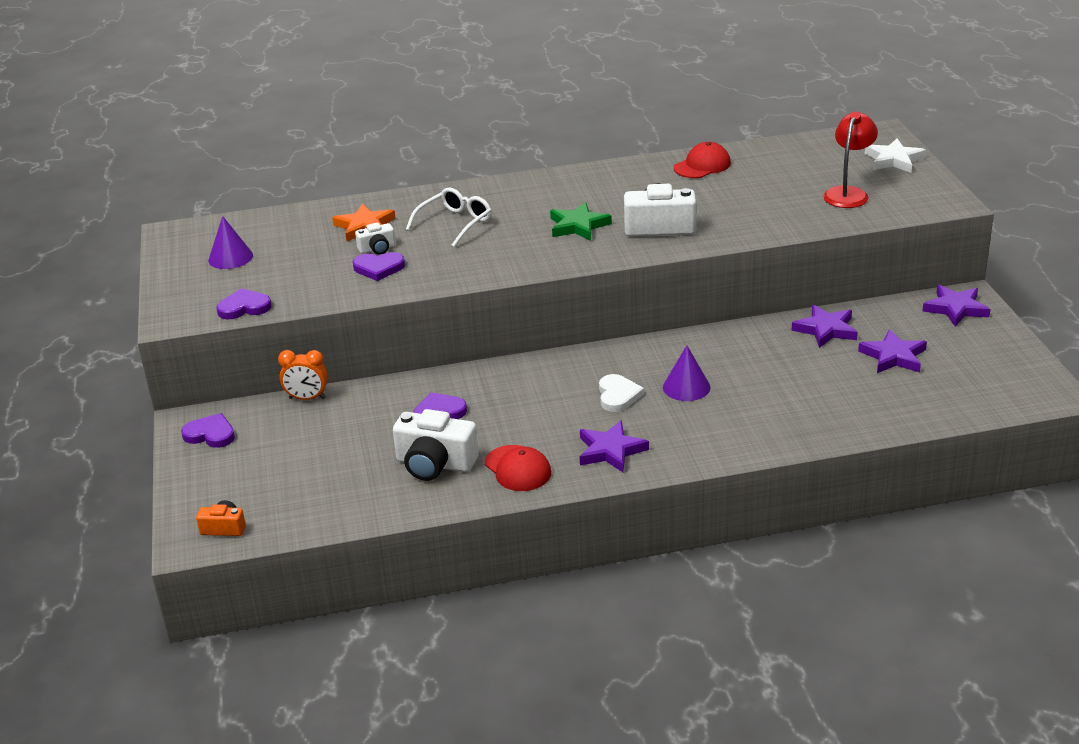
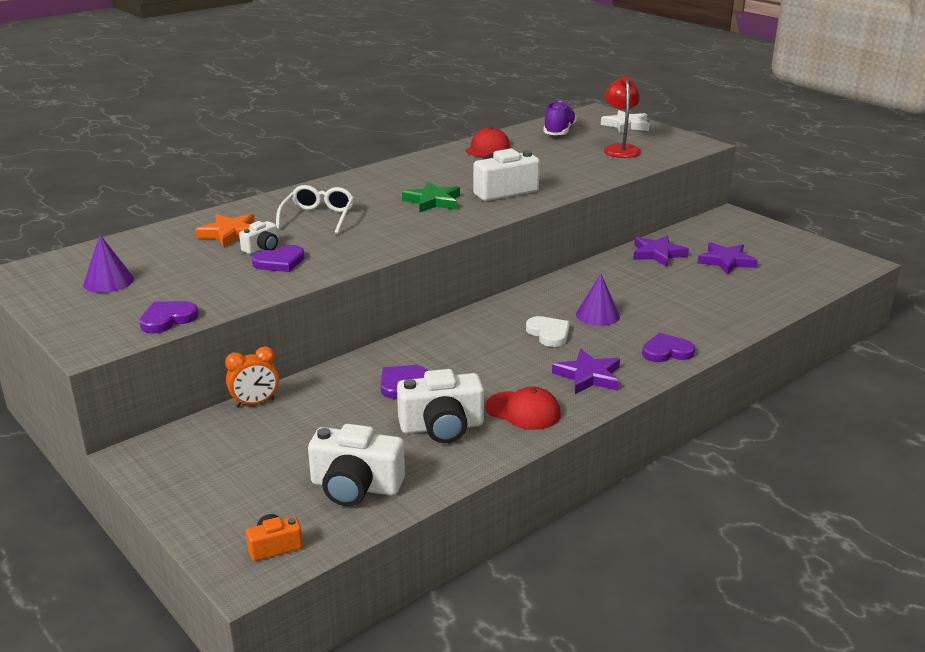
camera: 30 degrees left, 5 degrees down
purple heart [181,413,235,448] -> purple heart moved to [642,333,695,362]
purple star [923,285,990,326] -> none
none -> white camera [308,424,405,506]
none -> purple shoe [543,101,577,135]

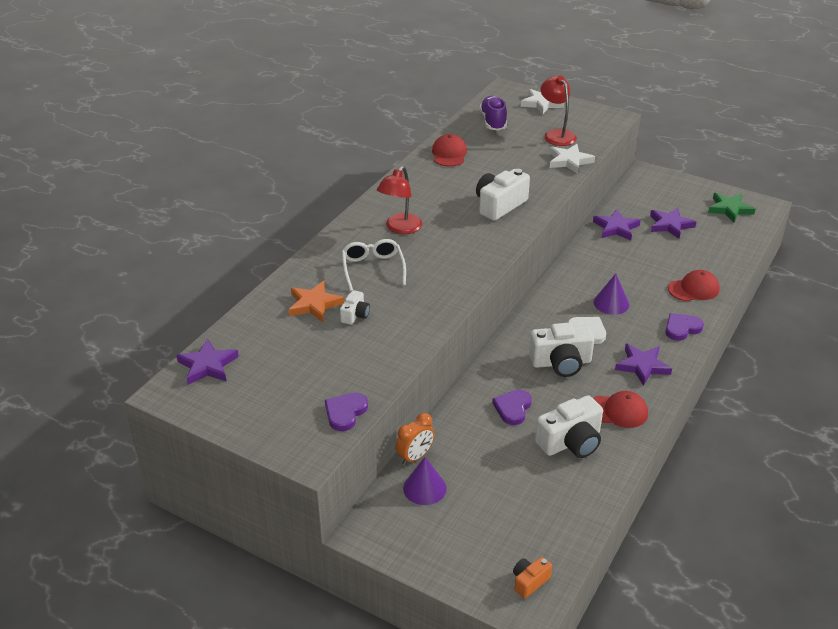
camera: 20 degrees left, 10 degrees up
purple cone [83,235,134,293] -> purple cone moved to [403,457,446,505]
purple heart [252,245,305,272] -> none
white camera [308,424,405,506] -> white camera moved to [529,323,594,377]
green star [402,182,460,212] -> green star moved to [708,193,756,223]
none -> purple star [176,339,239,385]
none -> red lamp [377,166,422,234]
none -> white star [550,144,595,174]
none -> red cap [668,270,720,301]

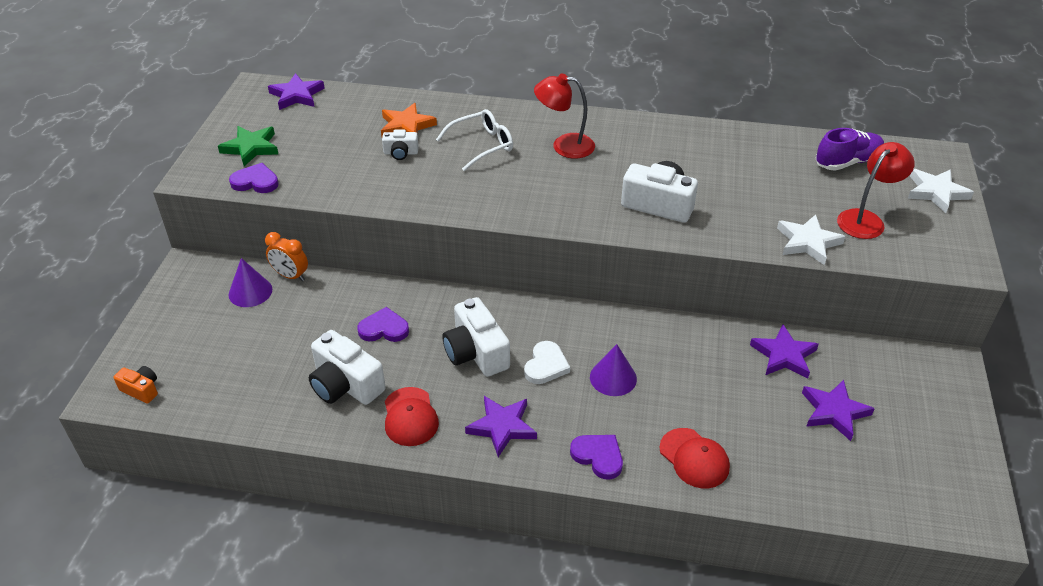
camera: 70 degrees right, 5 degrees up
red cap [432,134,467,167] -> none
green star [708,193,756,223] -> green star moved to [218,126,278,166]

